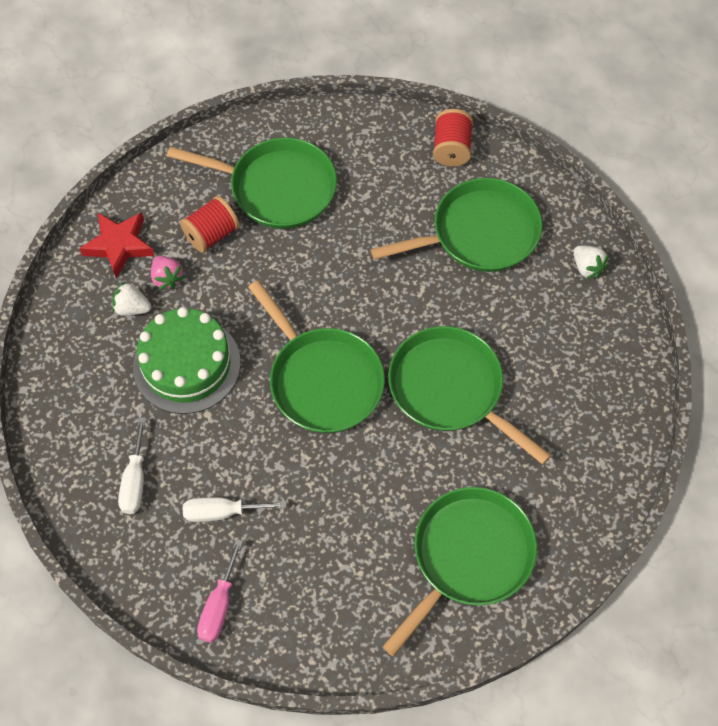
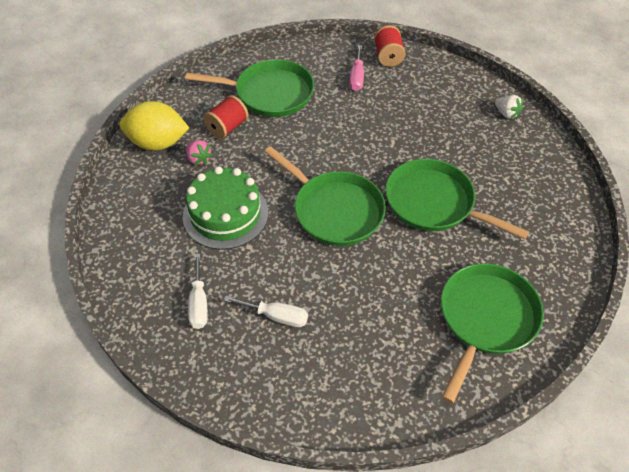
camera: 10 degrees left, 10 degrees down
red star [79,212,154,278] -> yellow lemon [119,101,189,151]
white strawberry [112,281,151,316] -> none
white screwdriver [183,497,286,522] -> white screwdriver turned 150 degrees counterclockwise [224,296,308,327]
pink screwdriver [197,539,243,643] -> pink screwdriver moved to [349,45,364,91]
green pan [371,178,542,272] -> none

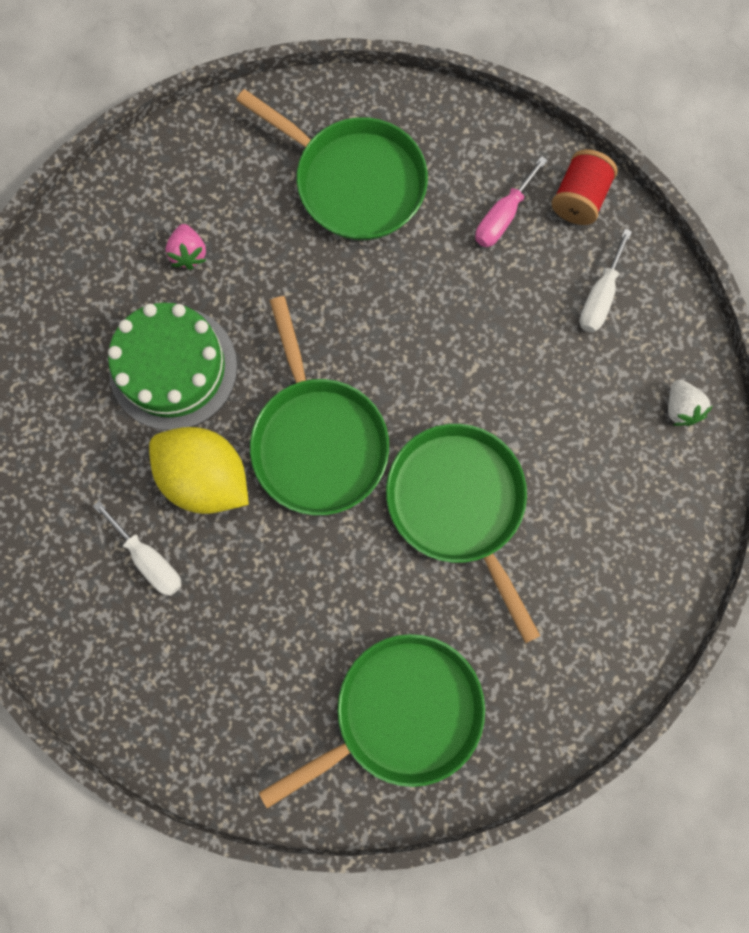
camera: 30 degrees right, 25 degrees up
yellow lemon [119,101,189,151] -> yellow lemon moved to [149,427,249,514]
white screwdriver [188,254,208,329] -> white screwdriver moved to [579,229,632,333]
red spool [203,95,249,139] -> none

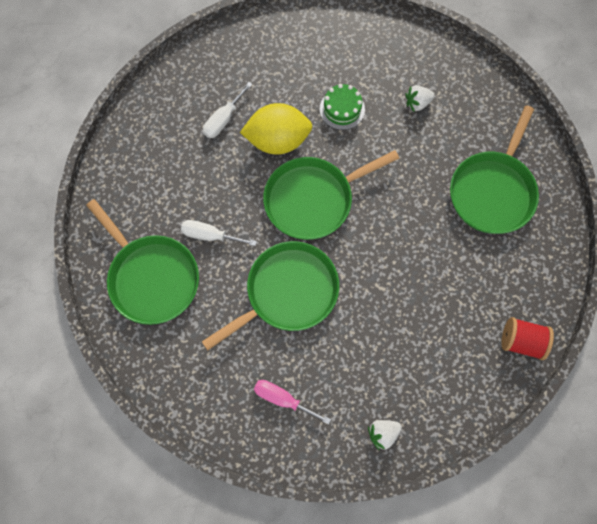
camera: 80 degrees right, 5 degrees down
green cake [108,303,237,430] -> green cake [319,84,365,130], size x0.58
yellow lemon [149,427,249,514] -> yellow lemon turned 60 degrees clockwise [240,103,313,155]
pink strawberry [166,224,207,270] -> white strawberry [405,85,435,112]
pink screwdriver [475,156,547,247] -> pink screwdriver moved to [254,380,331,425]
white screwdriver [579,229,632,333] -> white screwdriver moved to [181,220,257,246]

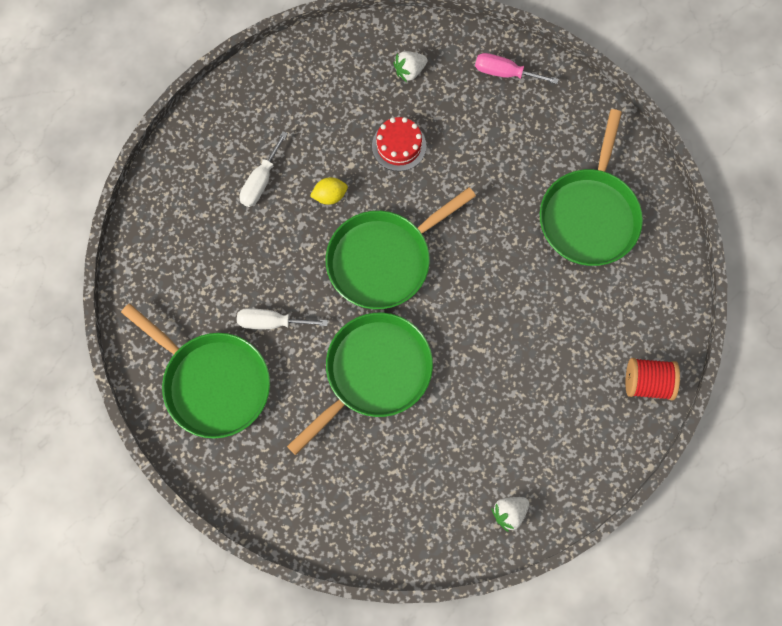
camera: 10 degrees left, 0 degrees up
yellow lemon [240,103,313,155] -> yellow lemon [310,177,348,205], size x0.46
pink screwdriver [254,380,331,425] -> pink screwdriver moved to [475,53,559,84]
green cake [319,84,365,130] -> red cake [372,117,426,171]
white strawberry [405,85,435,112] -> white strawberry moved to [393,51,427,82]

